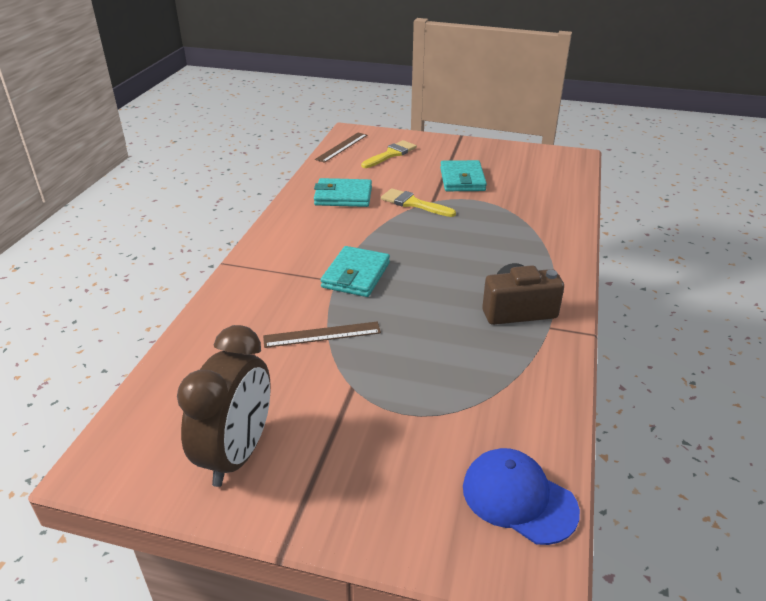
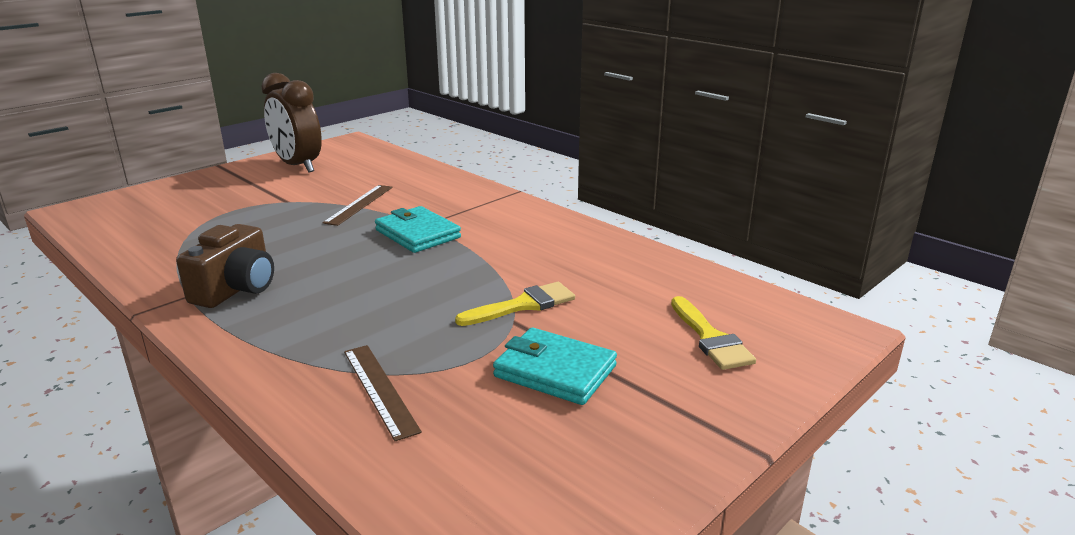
camera: 120 degrees right, 10 degrees down
turquoise wallet [314,178,372,207] -> none
brown ruler [315,132,367,163] -> brown ruler moved to [344,345,422,441]
blue cap [463,448,580,545] -> none

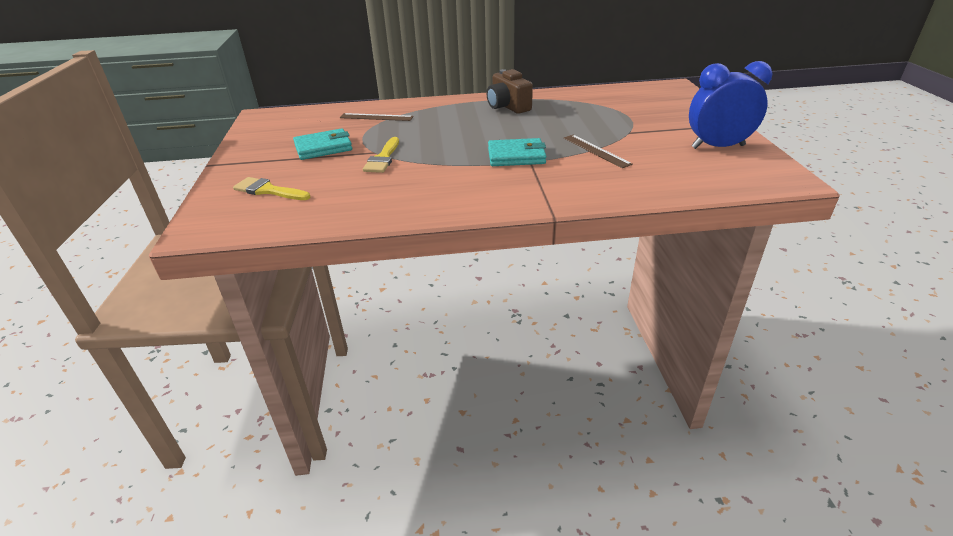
camera: 130 degrees right, 10 degrees up
brown clock [261,73,322,173] -> blue clock [689,61,772,149]

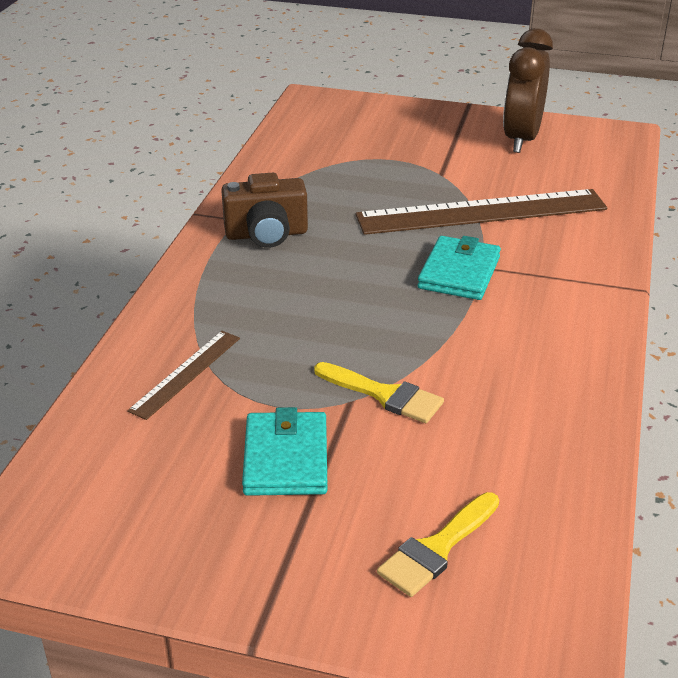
camera: 70 degrees left, 0 degrees up
brown ruler [564,135,633,168] -> brown ruler [355,189,607,235], size x2.04
blue clock [689,61,772,149] -> brown clock [503,28,553,153]

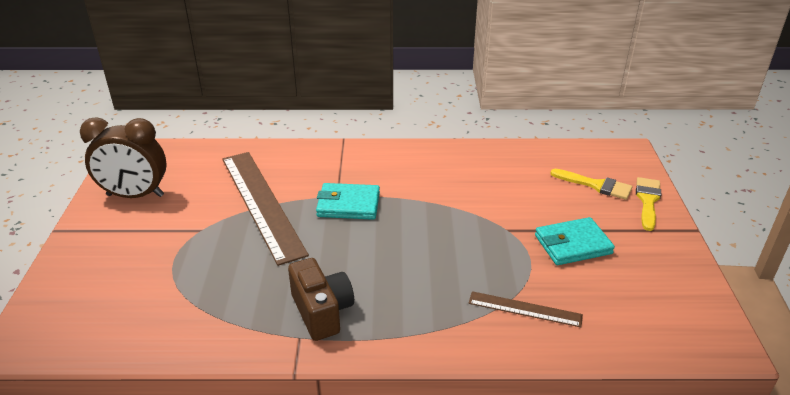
camera: 105 degrees left, 0 degrees up
yellow brush [314,362,444,423] -> yellow brush moved to [636,177,661,231]

